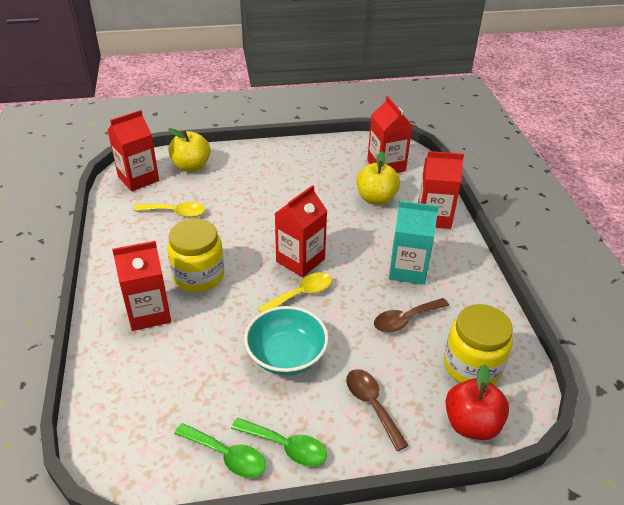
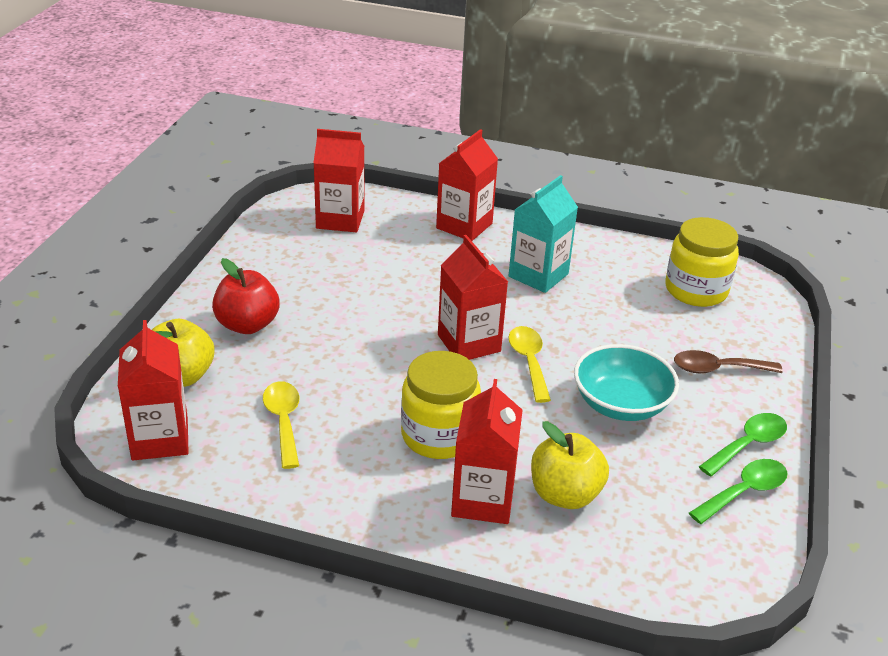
camera: 65 degrees left, 5 degrees down
yellow spoon [133,202,205,217] -> yellow spoon turned 45 degrees counterclockwise [263,381,299,469]
yellow apple [357,151,400,205] -> yellow apple moved to [531,421,609,509]
brown spoon [374,298,449,333] -> none
red apple [445,364,509,440] -> red apple moved to [212,258,279,334]

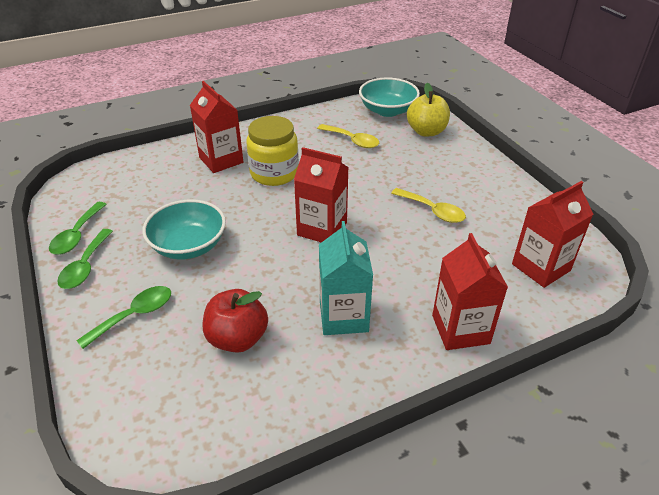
camera: 140 degrees right, 5 degrees up
red carton [118,320,188,460] -> turquoise bowl [359,78,420,117]
red apple [212,258,279,334] -> red apple moved to [203,289,268,353]
yellow spoon [508,326,551,403] -> yellow spoon moved to [391,188,466,223]
yellow apple [531,421,609,509] -> none
yellow jar [665,217,739,307] -> none
brown spoon [674,350,783,373] -> green spoon [76,286,171,349]

